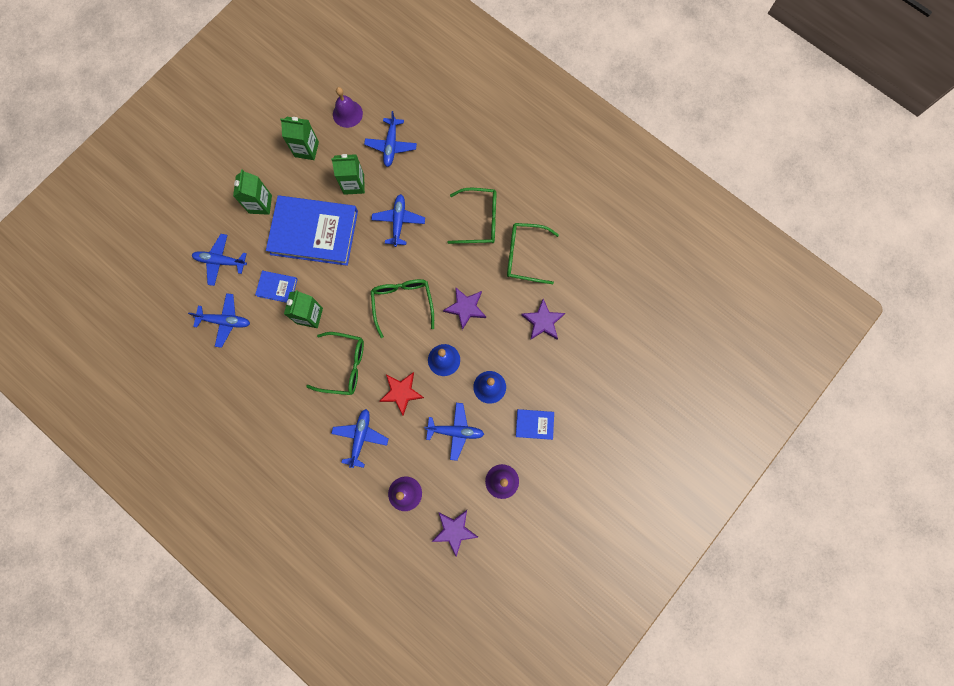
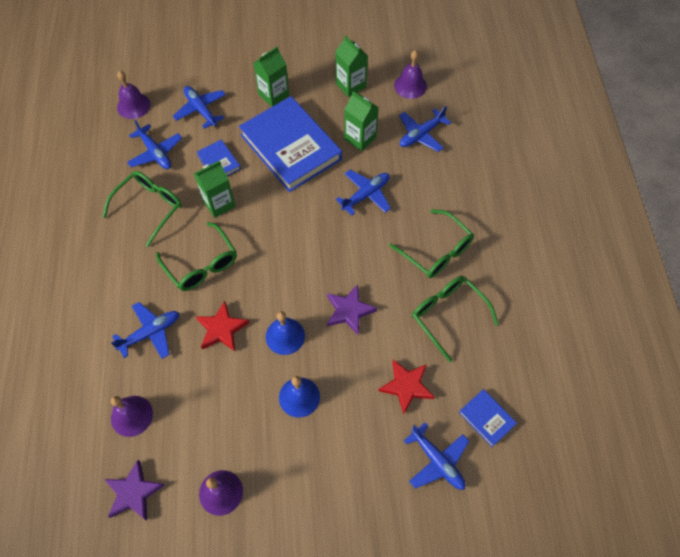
camera: 45 degrees right, 15 degrees down
green glasses [371,279,434,338] -> green glasses moved to [102,171,182,247]
blue plane [424,403,484,461] -> blue plane moved to [404,422,469,490]
blue book [516,409,554,440] -> blue book moved to [459,389,517,447]
purple star [521,299,565,340] -> red star [378,360,434,414]
none -> purple bell [117,71,151,119]

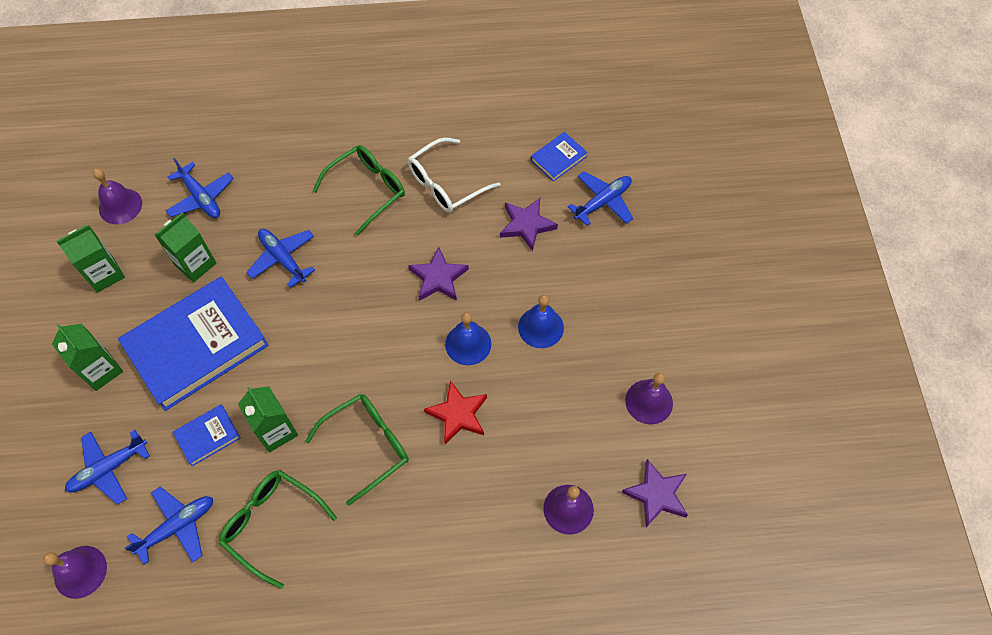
camera: 90 degrees left, 0 degrees up
blue plane [111,302,179,359] -> none
red star [378,360,434,414] -> purple star [500,198,558,251]
green glasses [412,276,499,362] -> white glasses [408,138,500,213]

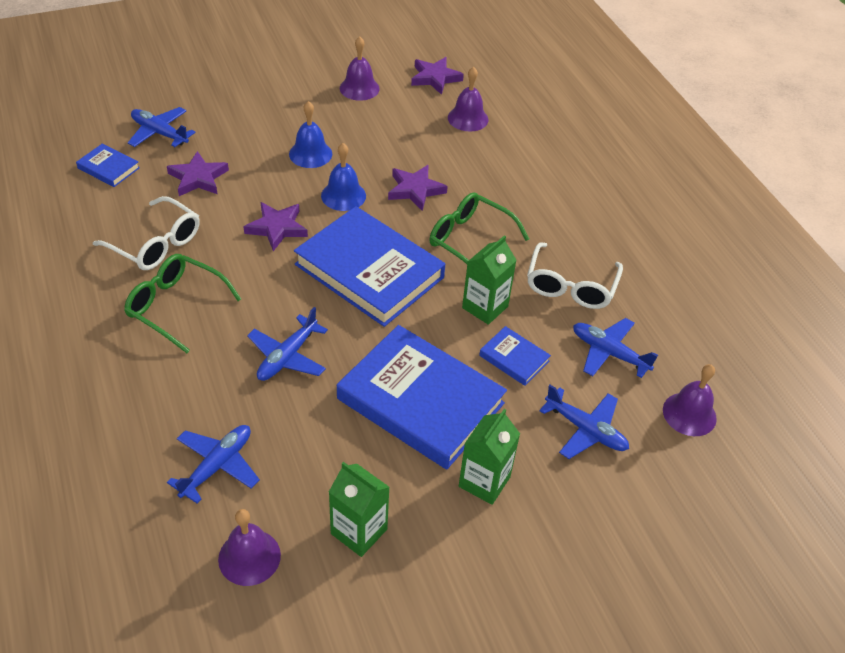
camera: 110 degrees left, 15 degrees down
green carton [155,212,216,282] -> none
green glasses [219,470,337,589] -> white glasses [527,242,623,309]
red star [424,380,487,444] -> purple star [388,165,448,211]
none -> blue book [294,206,445,327]

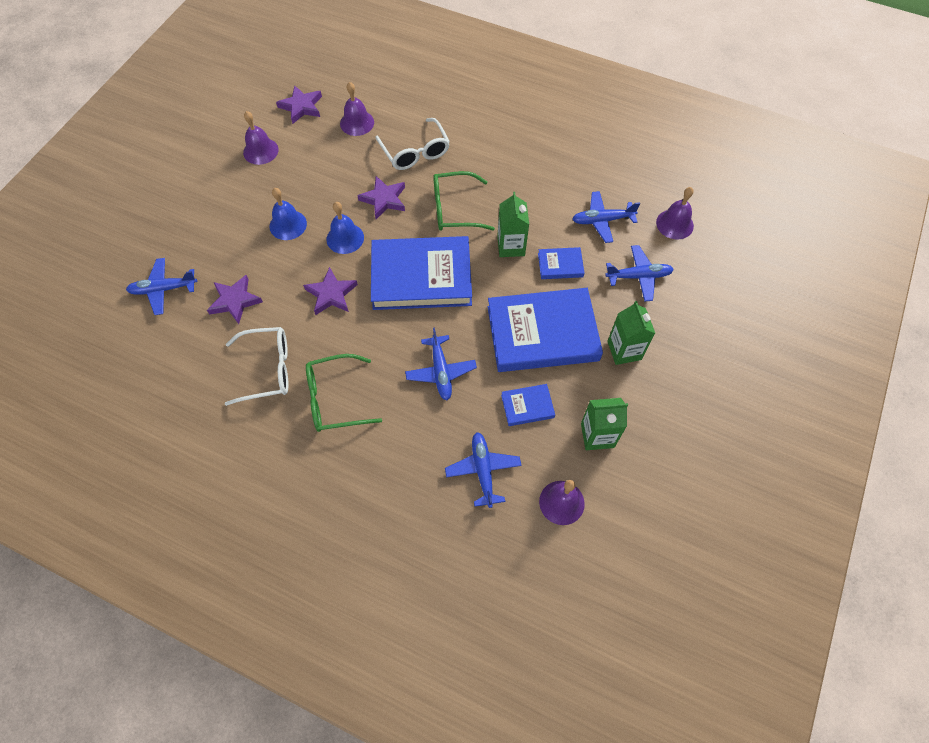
camera: 40 degrees left, 15 degrees up
blue book [76,143,140,187] -> blue book moved to [501,384,555,426]
white glasses [527,242,623,309] -> white glasses moved to [375,118,450,170]

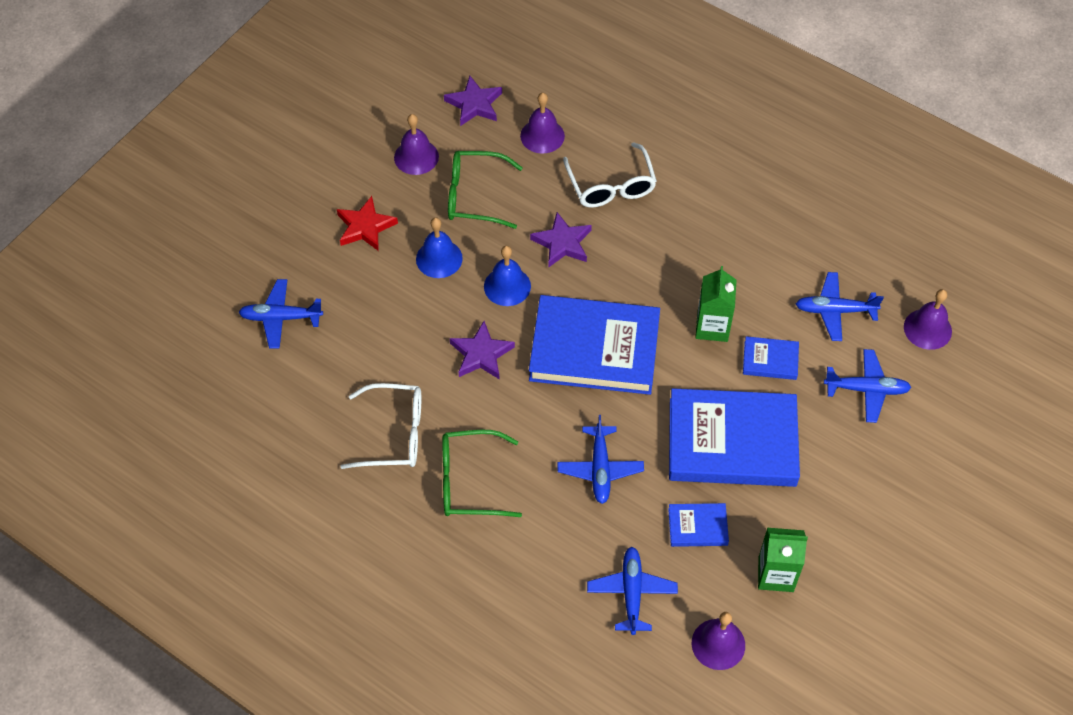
camera: 10 degrees right, 5 degrees down
purple star [207,275,263,324] -> none
green glasses [433,171,495,231] -> green glasses moved to [448,151,523,229]
green carton [607,301,655,365] -> none
none -> red star [337,196,398,251]

